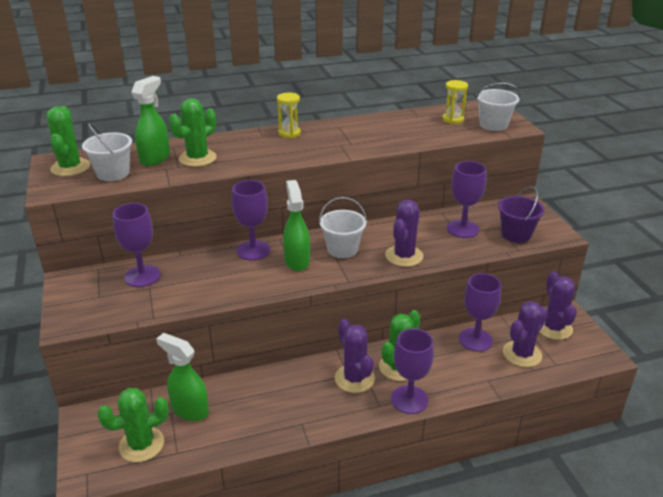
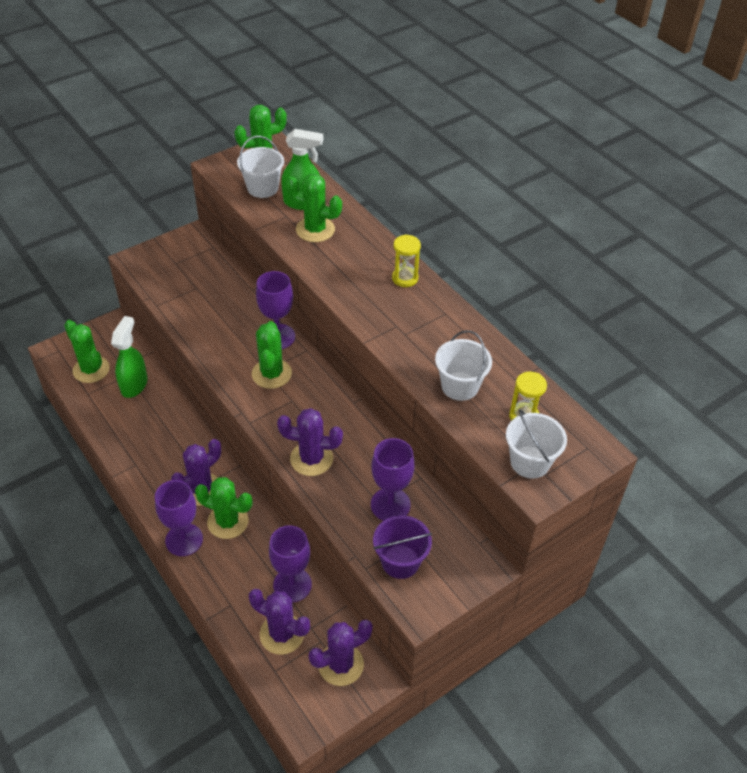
camera: 70 degrees right, 15 degrees up
purple goblet [112,203,161,287] -> none
green spray bottle [283,180,310,271] -> green cactus [252,321,292,389]
white bucket [319,197,367,258] -> white bucket moved to [435,330,492,401]

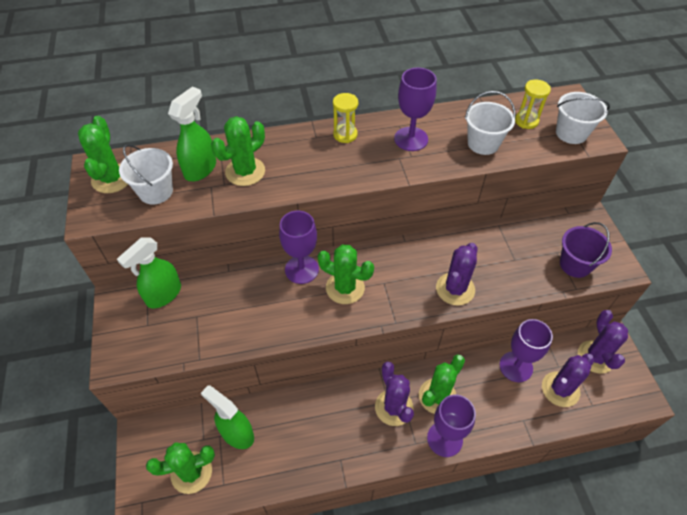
camera: 65 degrees left, 5 degrees up
purple goblet [371,438,415,521] -> purple goblet moved to [394,67,436,151]
none -> green spray bottle [117,238,181,309]

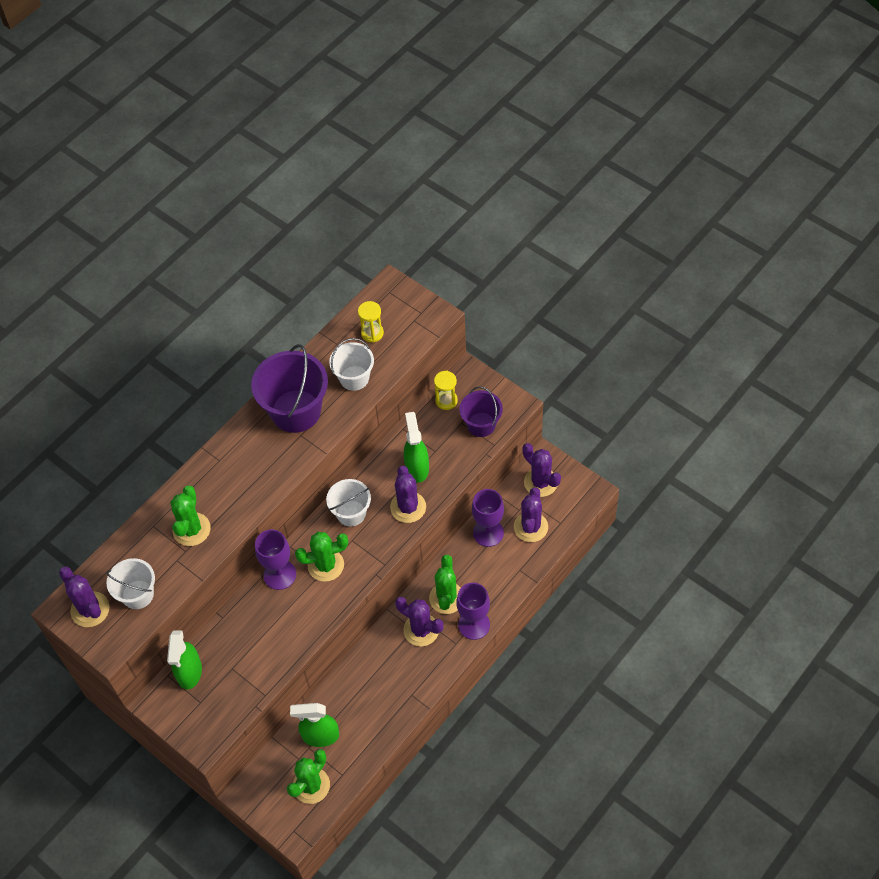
camera: 35 degrees left, 5 degrees up
green cactus [78,116,128,193] -> purple cactus [59,567,110,627]
green spray bottle [168,86,216,181] -> green spray bottle moved to [404,412,429,483]
yellow hourglass [333,93,358,143] -> yellow hourglass moved to [434,371,458,410]
purple goblet [394,67,436,151] -> purple bucket [251,344,328,433]
white bucket [556,92,610,144] -> white bucket moved to [326,479,371,527]

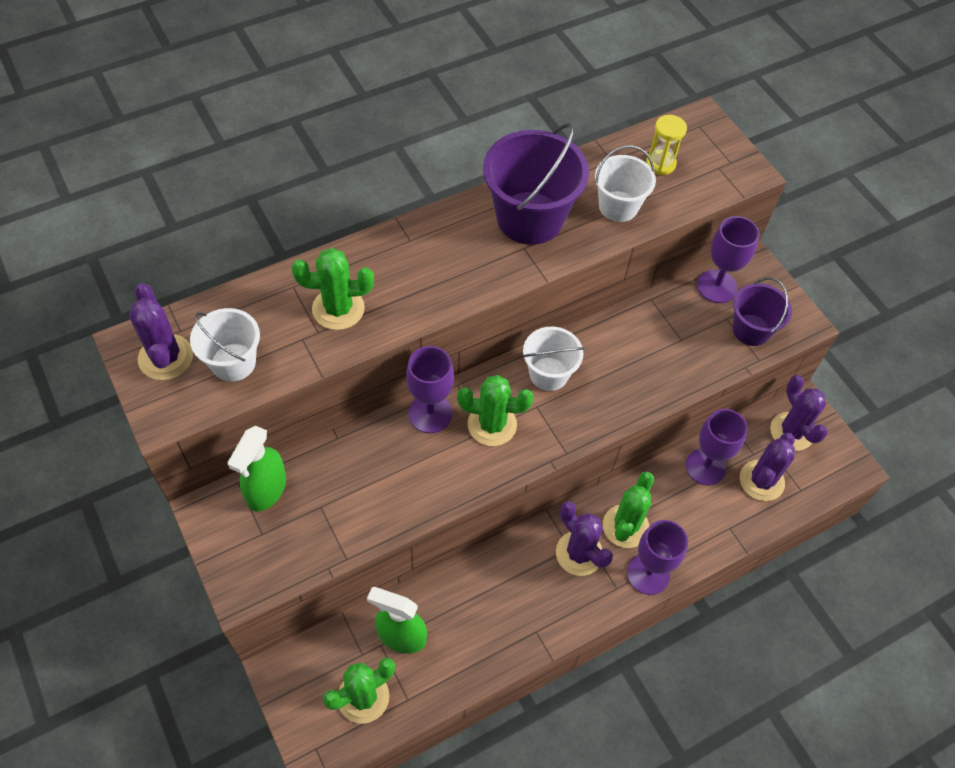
camera: 15 degrees right, 0 degrees up
green cactus [170,486,211,546] -> green cactus turned 60 degrees clockwise [292,248,374,330]
purple cactus [390,466,426,523] -> none
green spray bottle [404,412,429,483] -> none
yellow hourglass [434,371,458,410] -> purple goblet [697,216,759,303]

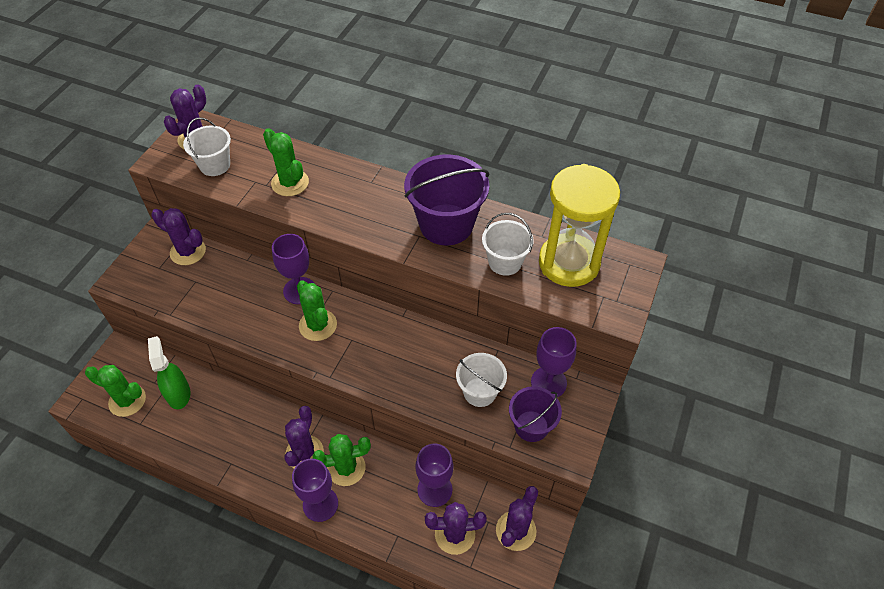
camera: 55 degrees right, 5 degrees down
green spray bottle [227,426,286,511] -> purple cactus [151,208,206,265]
white bucket [522,326,584,391] -> white bucket moved to [456,353,507,407]
yellow hourglass [646,115,687,175] -> yellow hourglass [539,164,620,287], size x2.34

